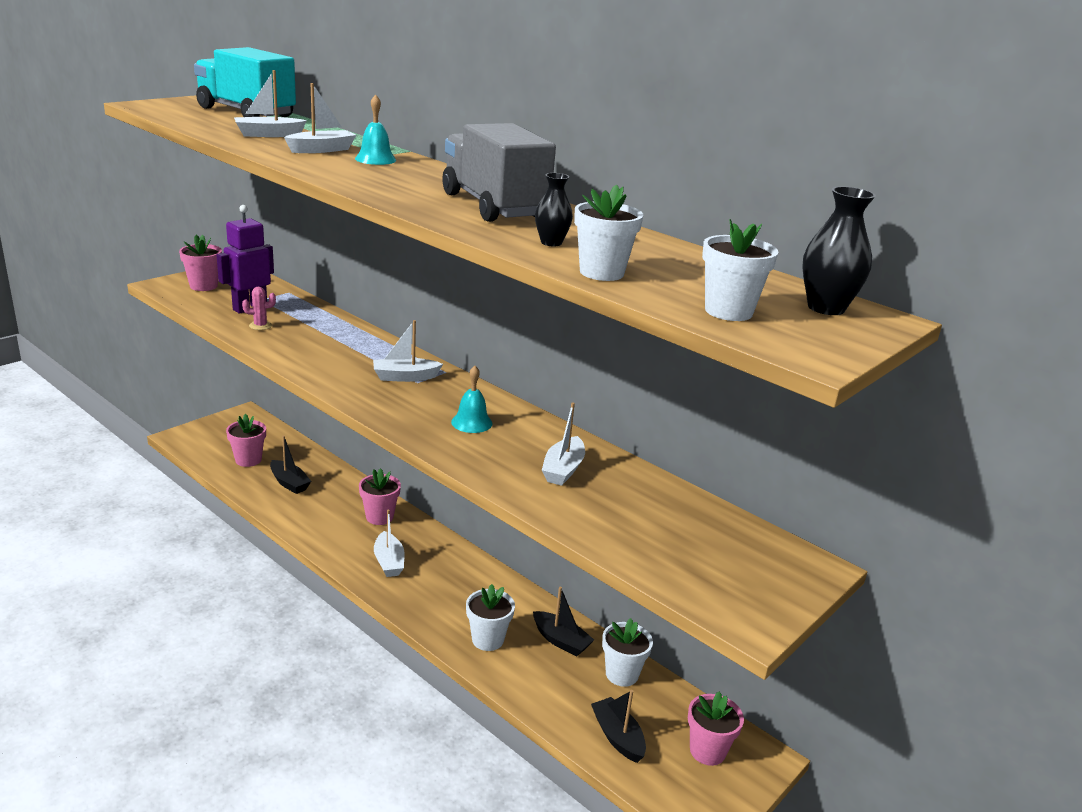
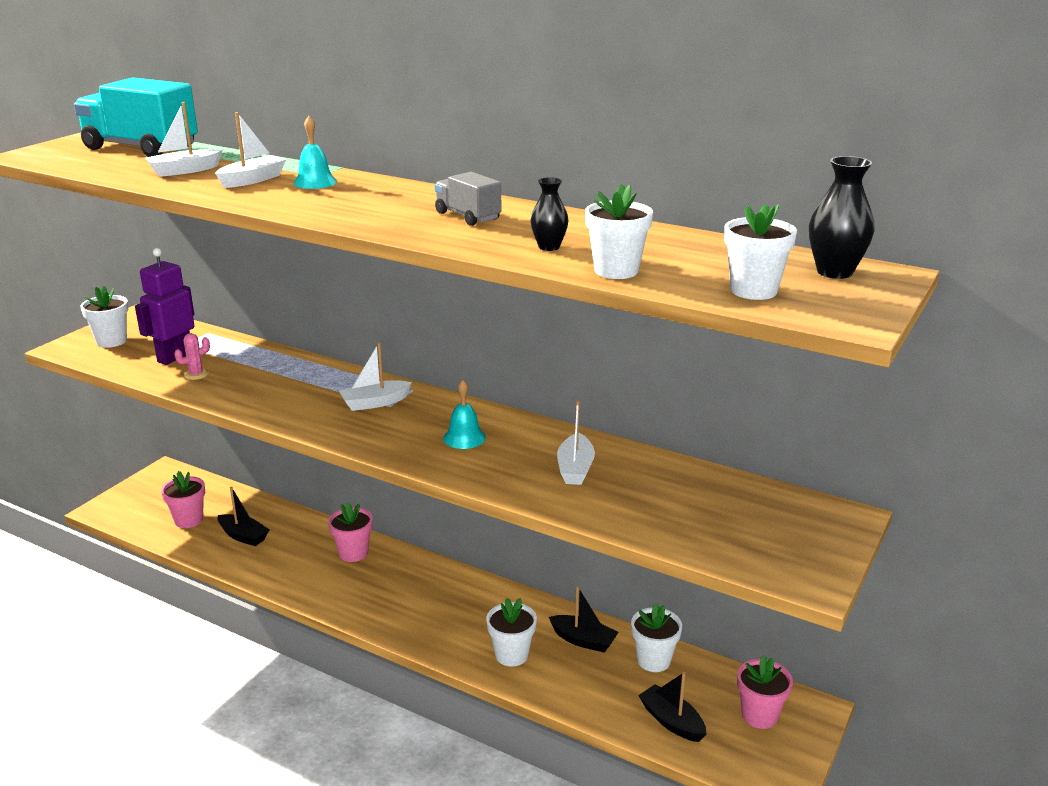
camera: 10 degrees left, 0 degrees up
pink flower pot [179,234,222,291] -> white flower pot [80,286,128,348]
white boat [374,510,404,577] -> none
grey truck [442,123,556,222] -> grey truck [434,172,501,226], size x0.52

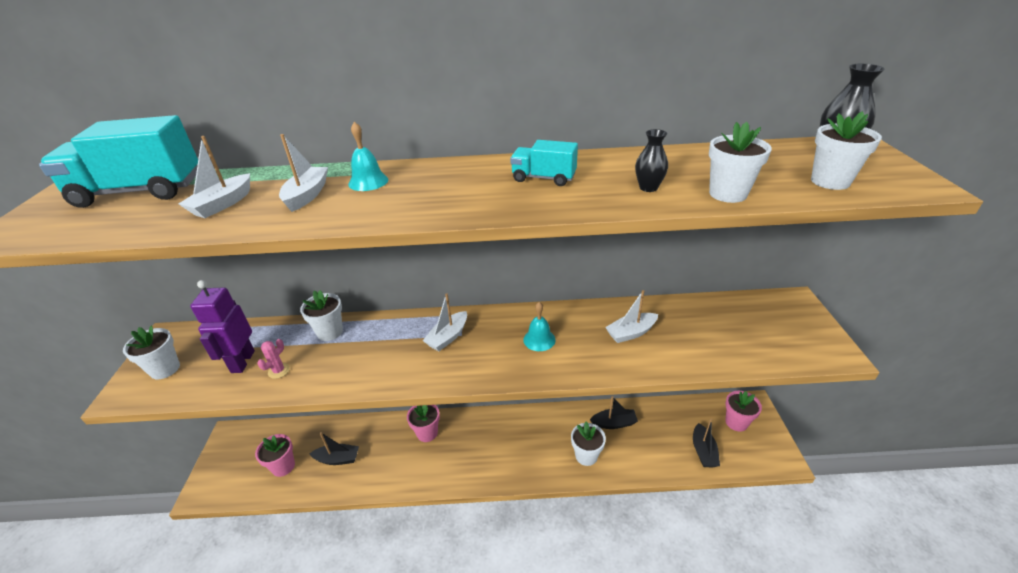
camera: 30 degrees left, 10 degrees up
grey truck [434,172,501,226] -> turquoise truck [510,140,578,186]
white boat [557,400,595,485] -> white boat turned 90 degrees clockwise [605,290,658,343]
white flower pot [631,603,682,672] -> white flower pot moved to [300,290,343,341]
black boat [638,672,706,742] -> black boat turned 105 degrees counterclockwise [693,419,720,467]

